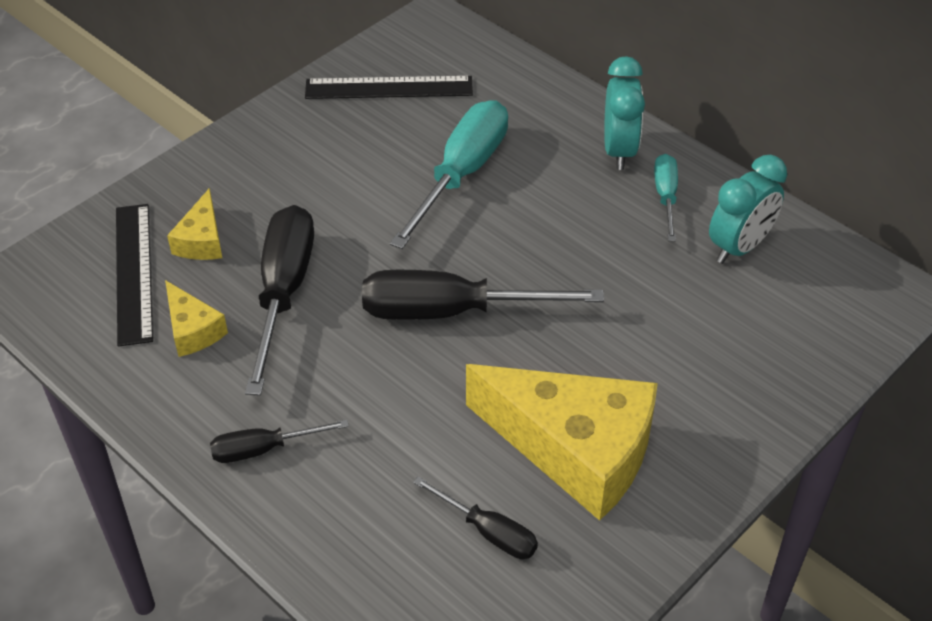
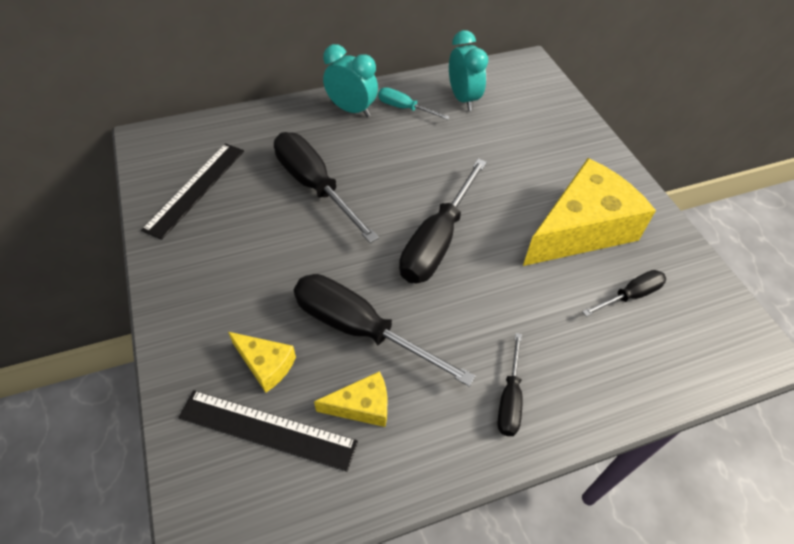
camera: 65 degrees left, 5 degrees up
turquoise screwdriver [390,100,508,249] -> black screwdriver [274,132,379,243]

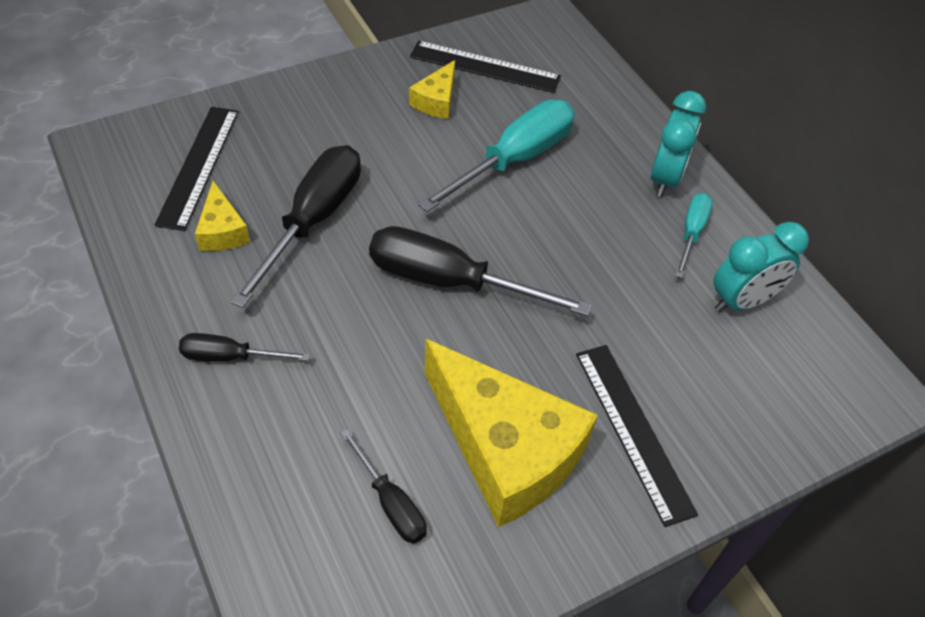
camera: 80 degrees right, 0 degrees up
yellow cheese [228,332,296,393] -> yellow cheese moved to [409,60,455,119]
black screwdriver [274,132,379,243] -> turquoise screwdriver [418,100,574,212]
none -> black ruler [576,345,698,527]

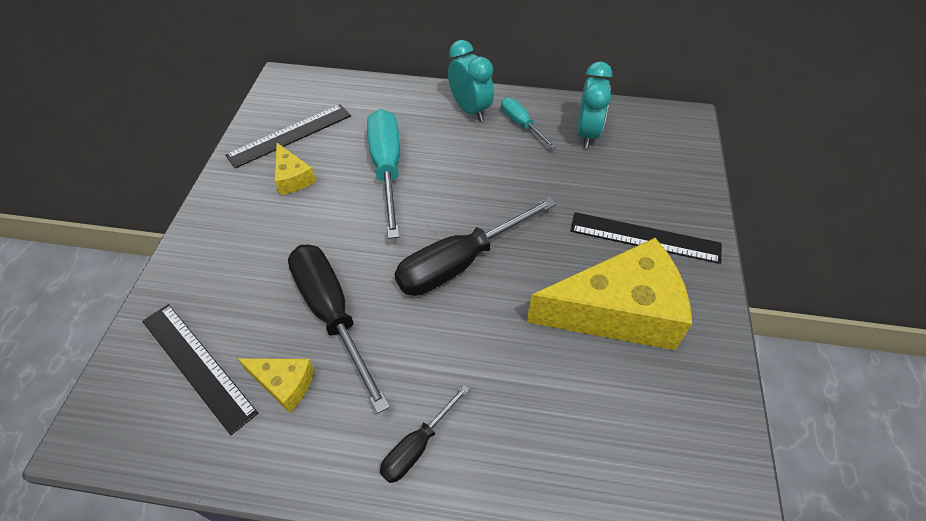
camera: 50 degrees left, 0 degrees up
black screwdriver [341,428,427,544] -> none

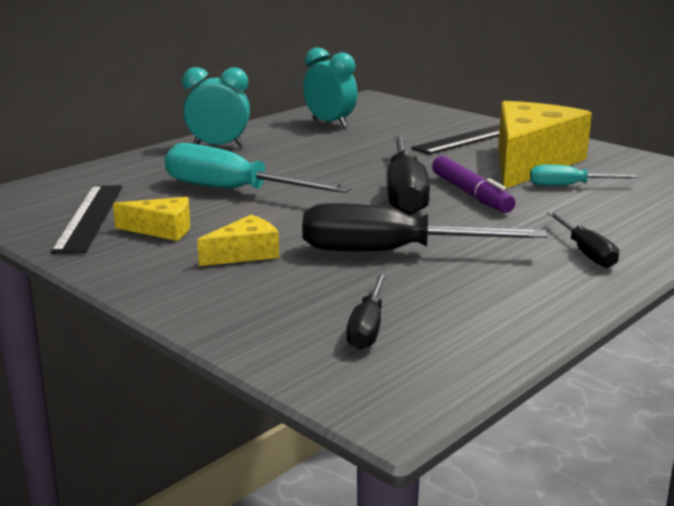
camera: 55 degrees left, 30 degrees down
black ruler [142,304,258,435] -> black screwdriver [347,273,387,349]
yellow cheese [237,358,314,413] -> yellow cheese moved to [197,215,279,266]
turquoise screwdriver [501,97,556,149] -> turquoise screwdriver moved to [530,165,639,186]
none -> purple marker [432,156,515,213]

